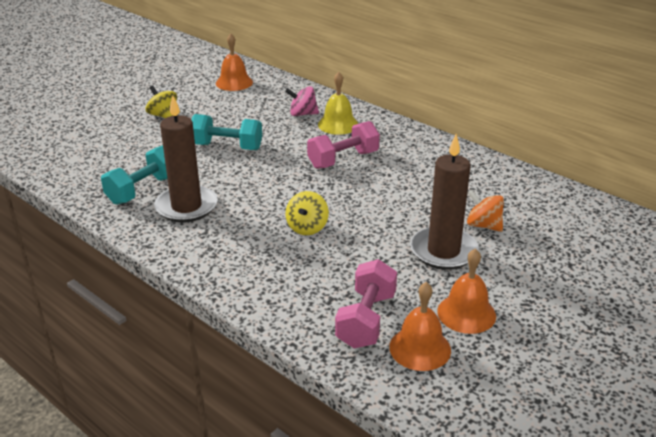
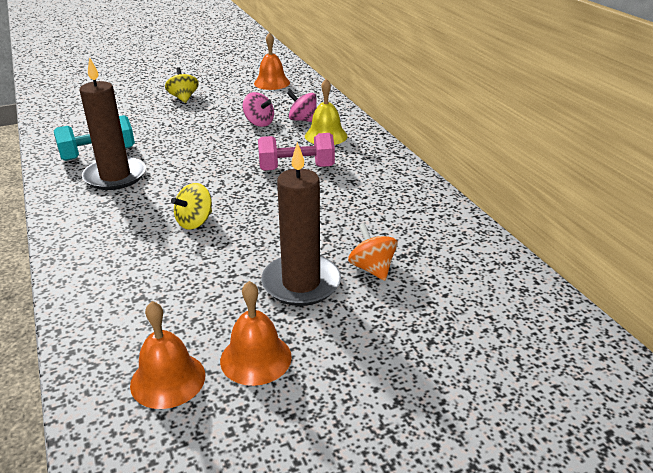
camera: 25 degrees right, 0 degrees up
turquoise dumbbell [191,114,262,150] -> none
pink dumbbell [335,259,397,348] -> none
none -> pink spinning top [243,92,274,127]

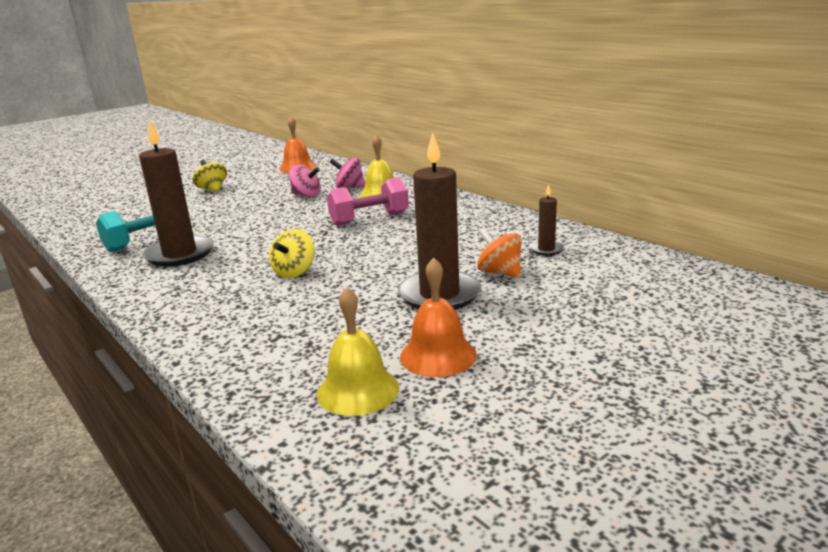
camera: 15 degrees left, 10 degrees down
orange bell [130,301,205,409] -> yellow bell [317,287,399,416]
none -> brown candle [529,184,564,256]

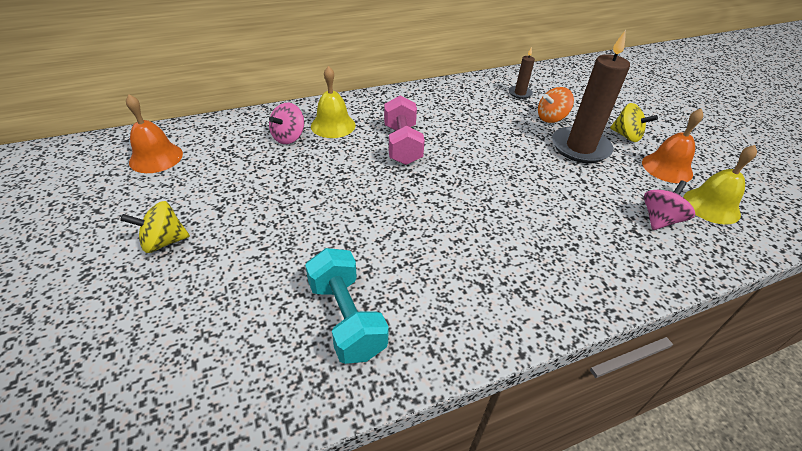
camera: 75 degrees left, 20 degrees up
brown candle [139,120,214,267] -> none
yellow spinning top [269,229,315,278] -> yellow spinning top moved to [610,103,658,142]
pink spinning top [289,165,321,197] -> pink spinning top moved to [644,180,695,230]

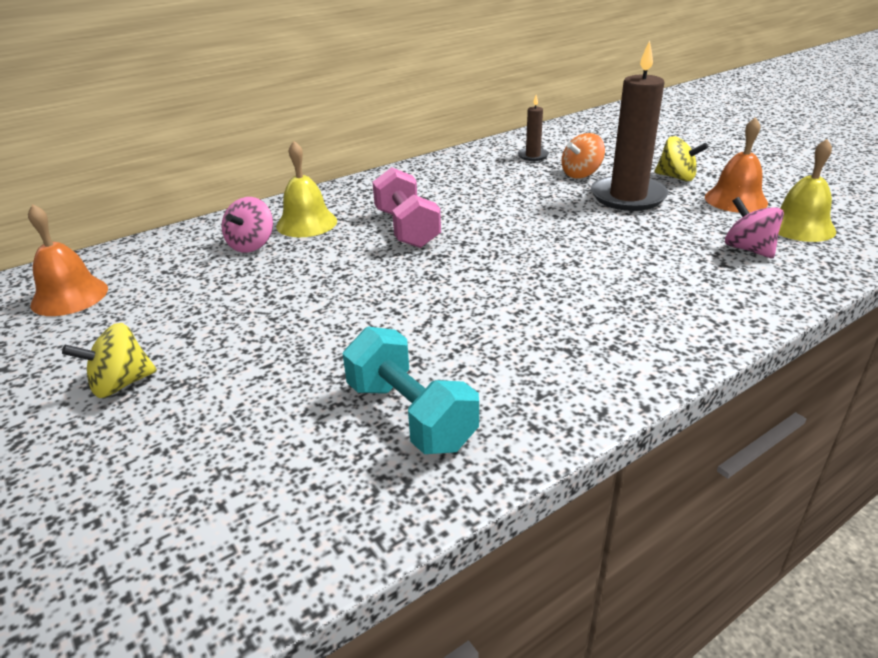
camera: 10 degrees left, 10 degrees down
pink spinning top [644,180,695,230] -> pink spinning top turned 60 degrees counterclockwise [725,197,784,259]

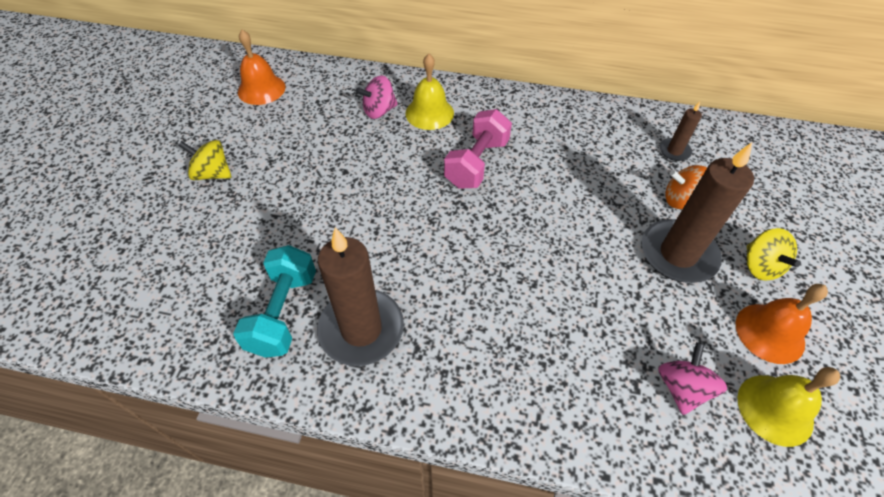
camera: 45 degrees right, 20 degrees up
none -> brown candle [317,228,404,366]

